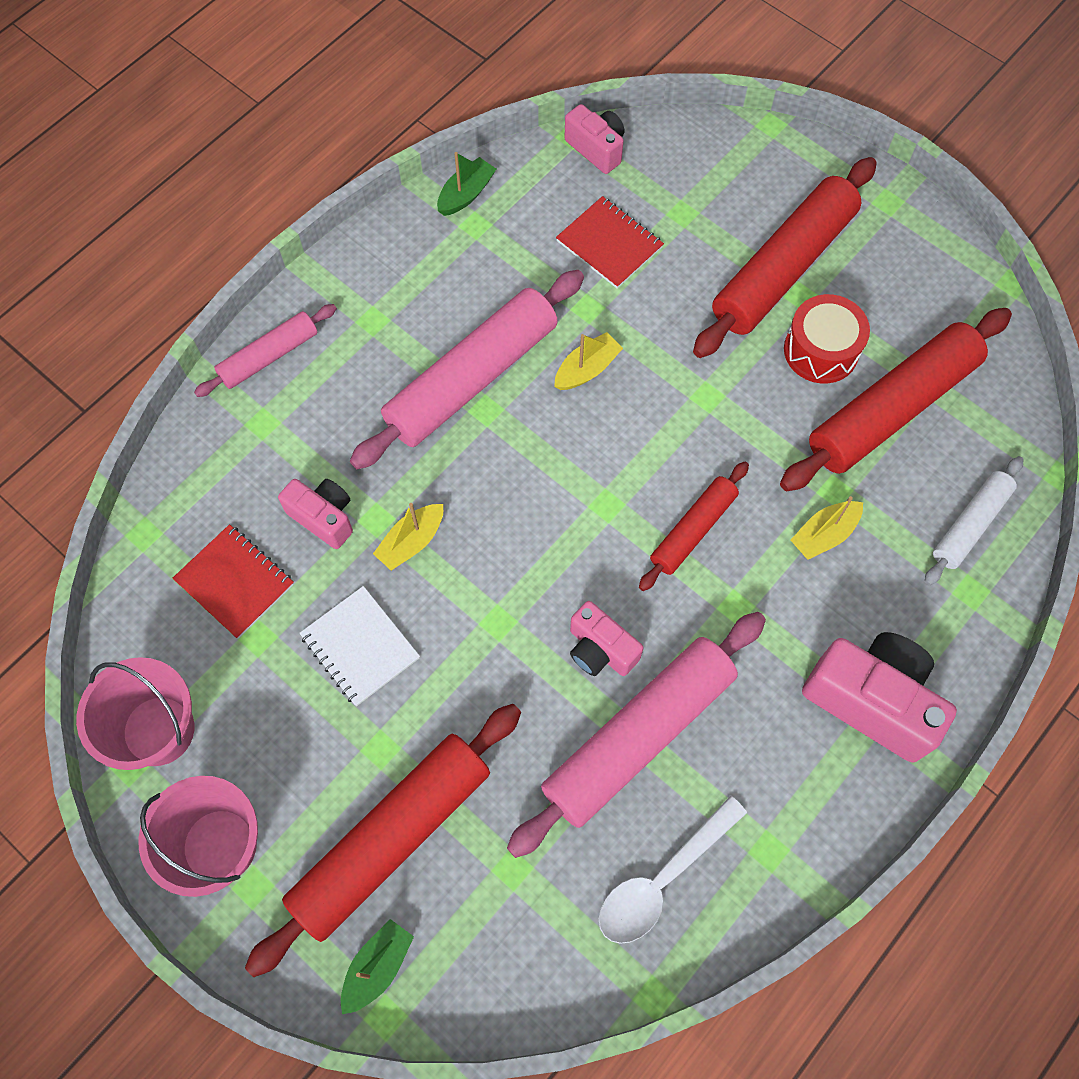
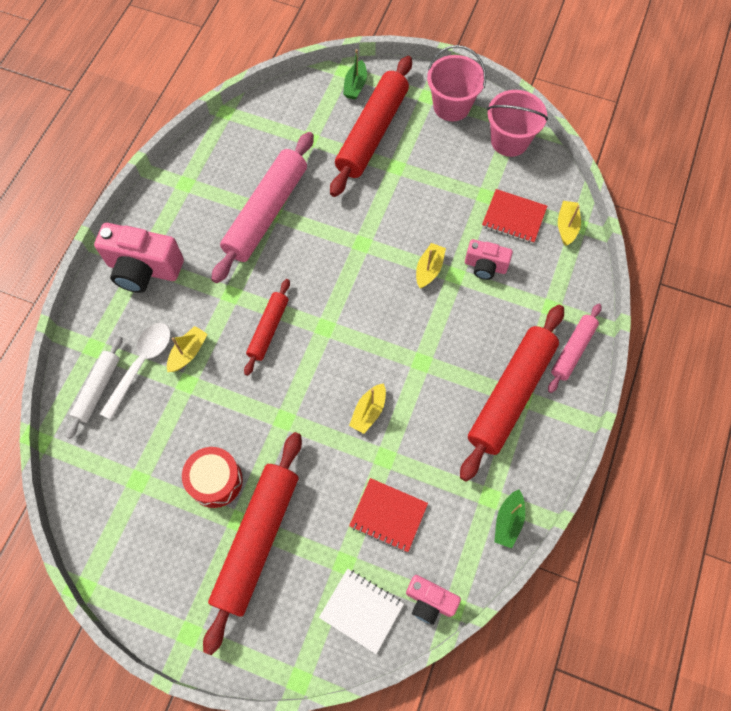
camera: 160 degrees right, 0 degrees up
white notebook [299,586,420,706] -> white notebook moved to [319,569,404,654]
pink rolling pin [350,270,584,469] -> none
pink camera [570,601,643,676] -> none
white spoon [599,796,747,944] -> white spoon moved to [100,323,171,420]
red rolling pin [780,308,1012,492] -> red rolling pin moved to [460,305,564,481]
none -> yellow boat [558,201,581,246]

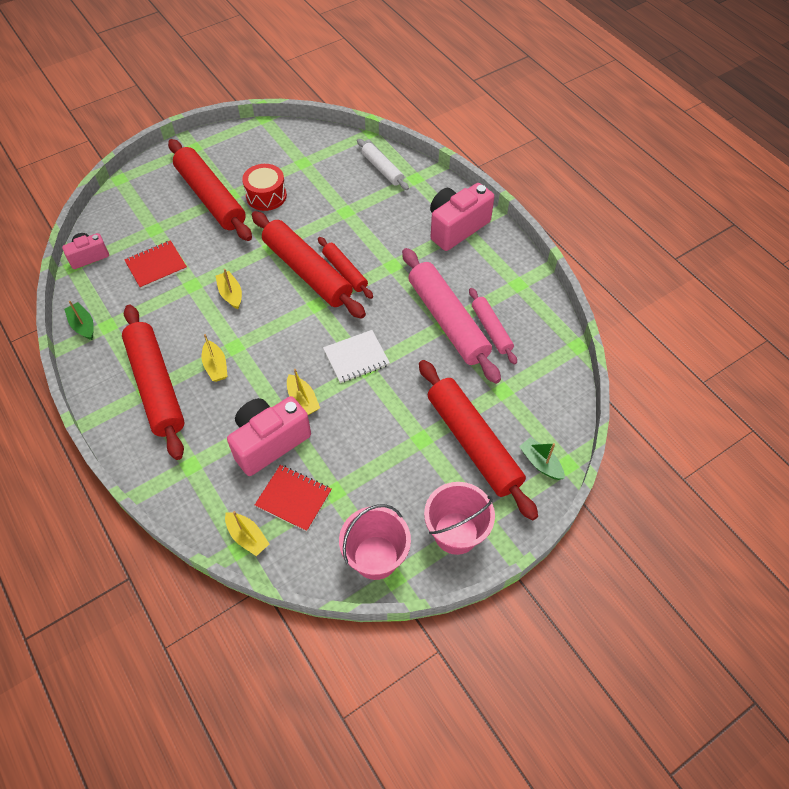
camera: 125 degrees right, 10 degrees down
white spoon [100,323,171,420] -> none
yellow boat [167,326,208,372] -> yellow boat moved to [201,334,227,382]
white notebook [319,569,404,654] -> white notebook moved to [323,330,390,383]
pink camera [465,239,513,280] -> pink camera [227,396,311,476], size x1.74
red notebook [482,189,547,244] -> red notebook turned 60 degrees clockwise [255,465,331,531]
pink rolling pin [548,304,602,393] -> pink rolling pin moved to [469,288,517,365]
none -> red rolling pin [252,211,366,319]

